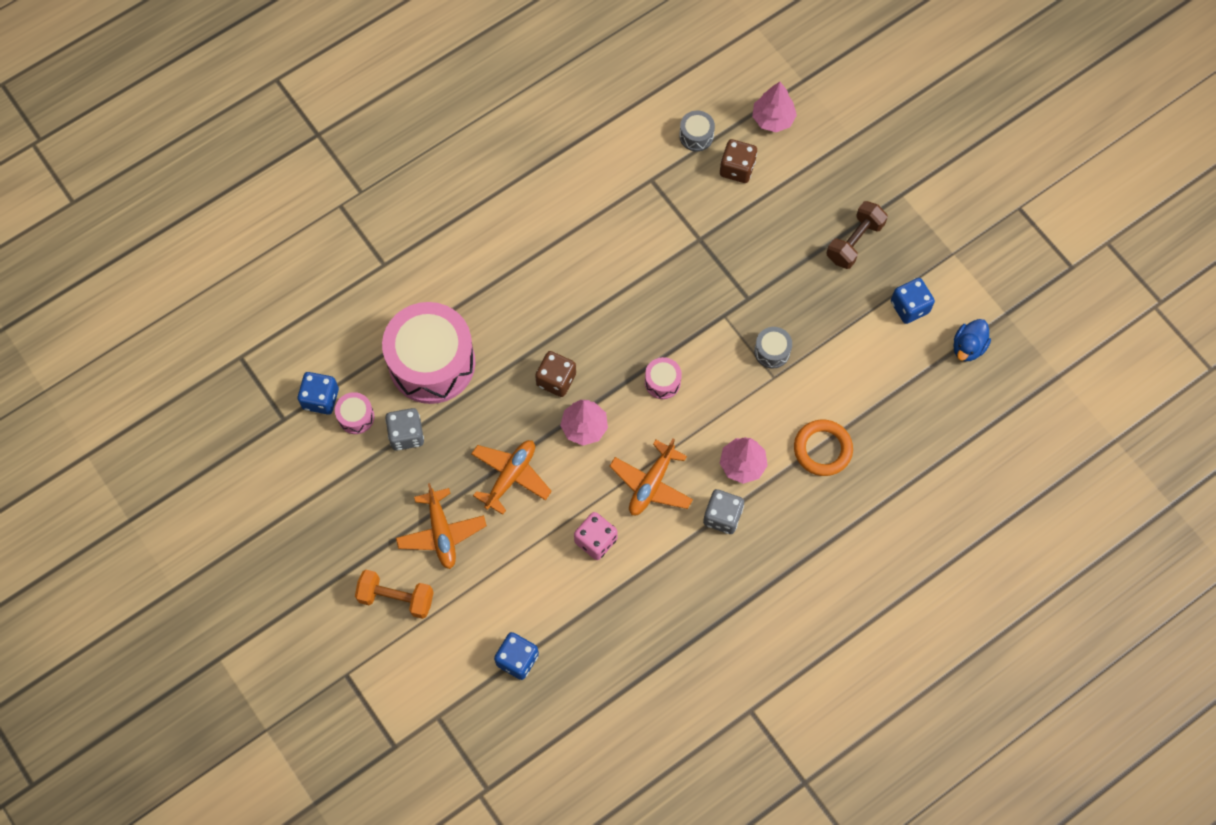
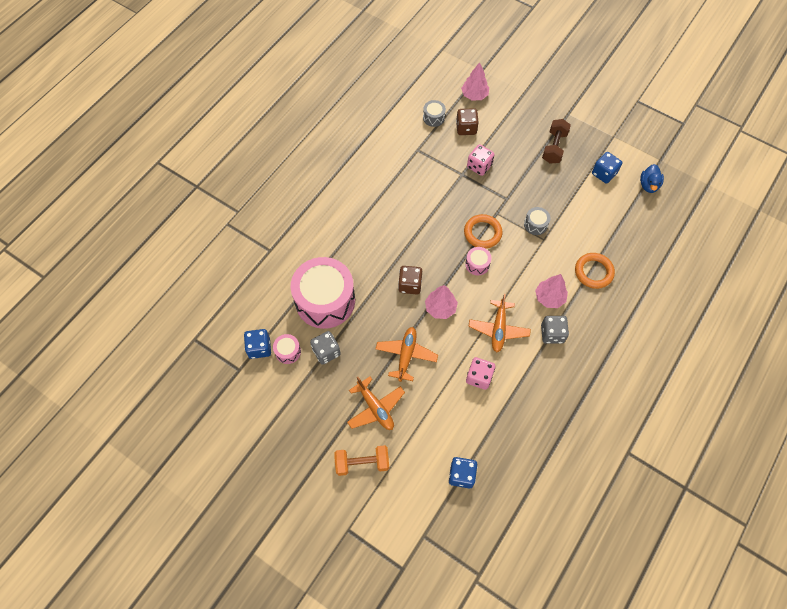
camera: 20 degrees left, 5 degrees down
none -> orange ring [464,214,503,249]
none -> pink dice [467,144,495,176]

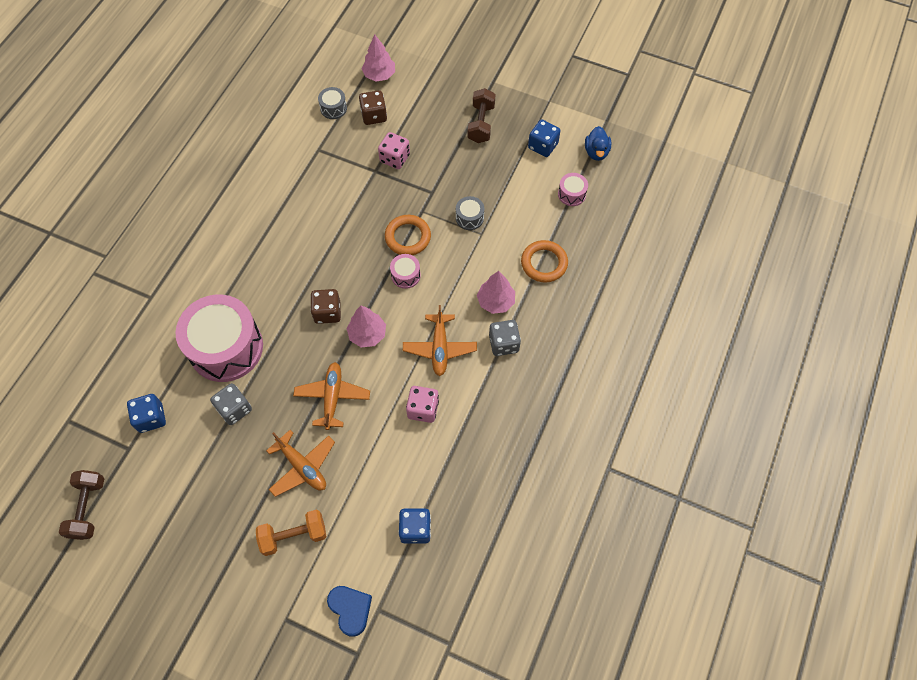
camera: 10 degrees left, 0 degrees up
pink drum [273,334,301,364] -> pink drum moved to [558,173,588,206]
none -> brown dumbbell [59,470,104,540]
none -> blue heart [327,586,372,637]

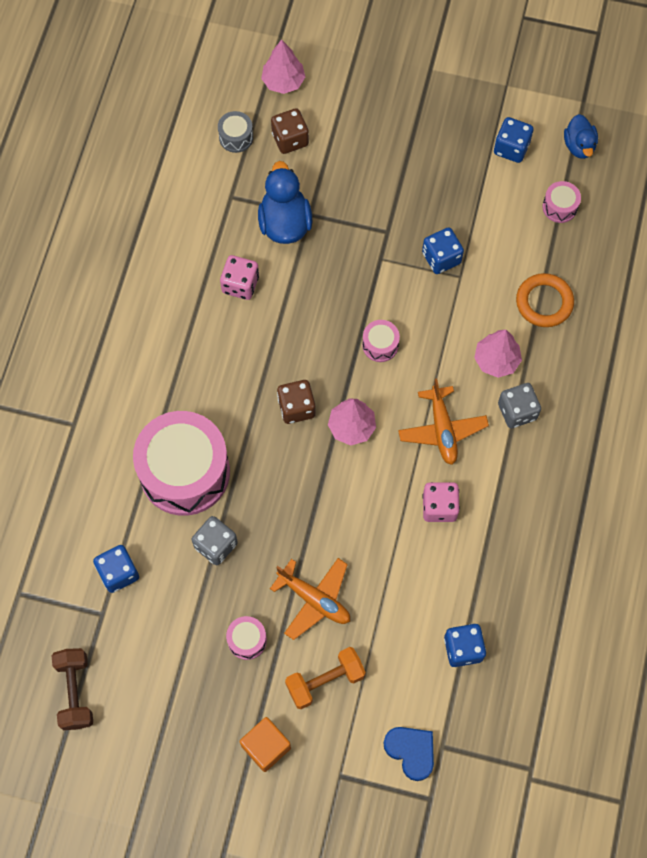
camera: 10 degrees left, 5 degrees up
orange plane [293,362,370,430] -> none
pink dice [378,132,410,169] -> pink dice moved to [220,255,259,300]
orange ring [385,215,431,255] -> none
grey drum [456,196,484,230] -> blue dice [422,227,464,274]
brown dumbbell [468,88,496,143] -> none
none -> pink drum [226,616,267,660]
none -> orange cube [239,717,291,772]
none -> blue duck [258,161,312,244]

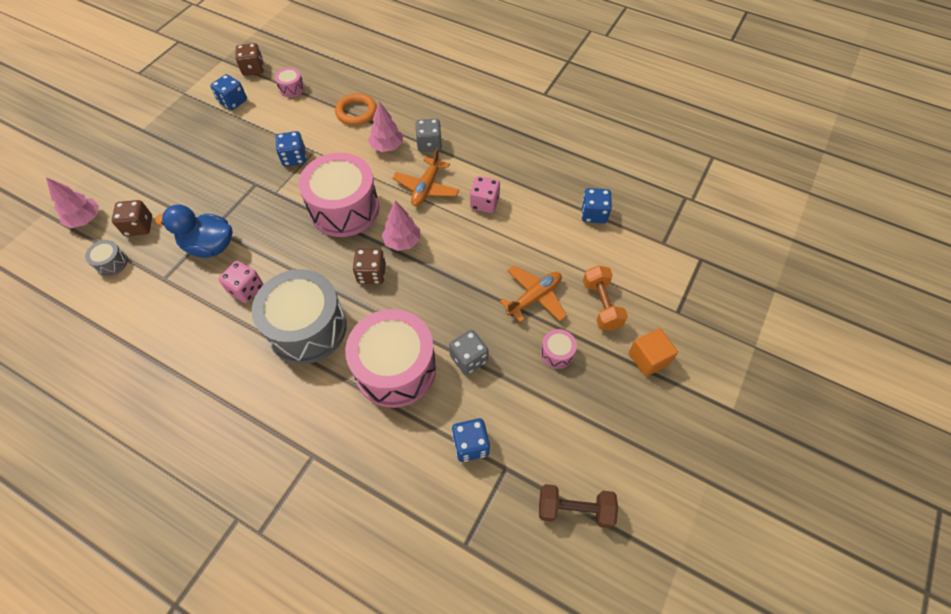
camera: 75 degrees left, 10 degrees down
pink drum [362,320,400,362] -> pink drum [298,153,379,237], size x2.41
blue heart [384,727,434,781] -> none
orange plane [398,379,489,465] -> orange plane turned 105 degrees clockwise [393,148,459,206]
blue duck [564,114,598,159] -> brown dice [236,43,264,76]
none -> grey drum [252,269,347,364]

